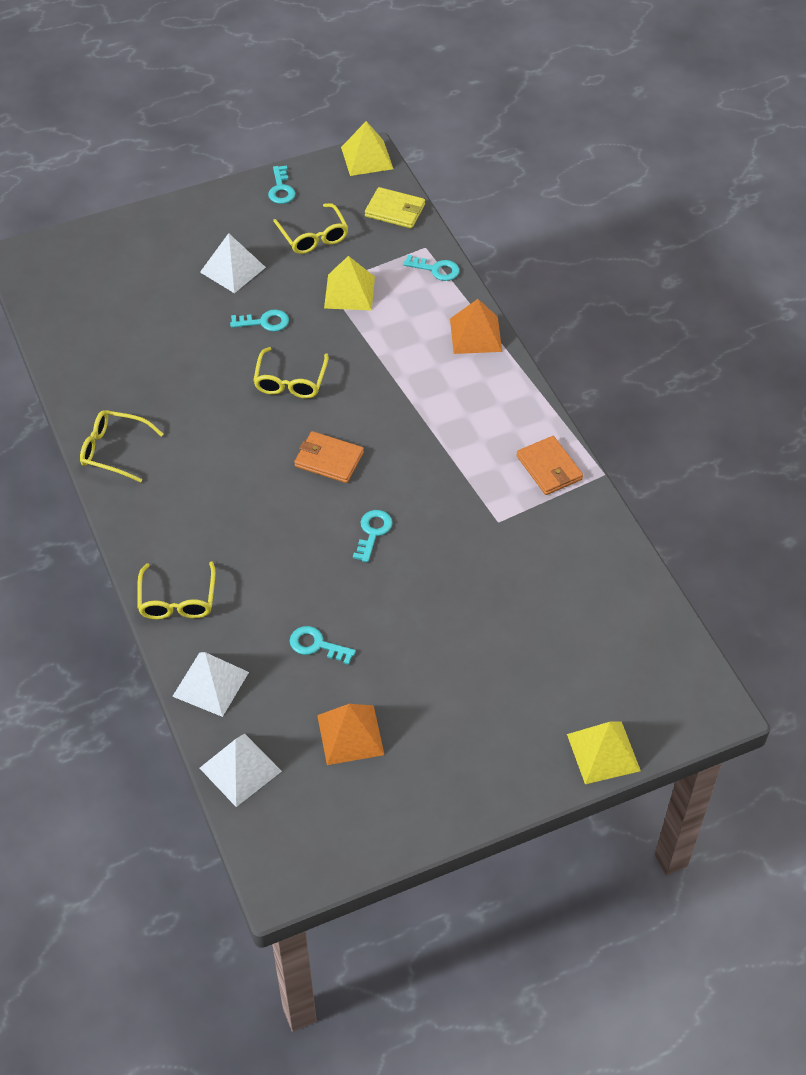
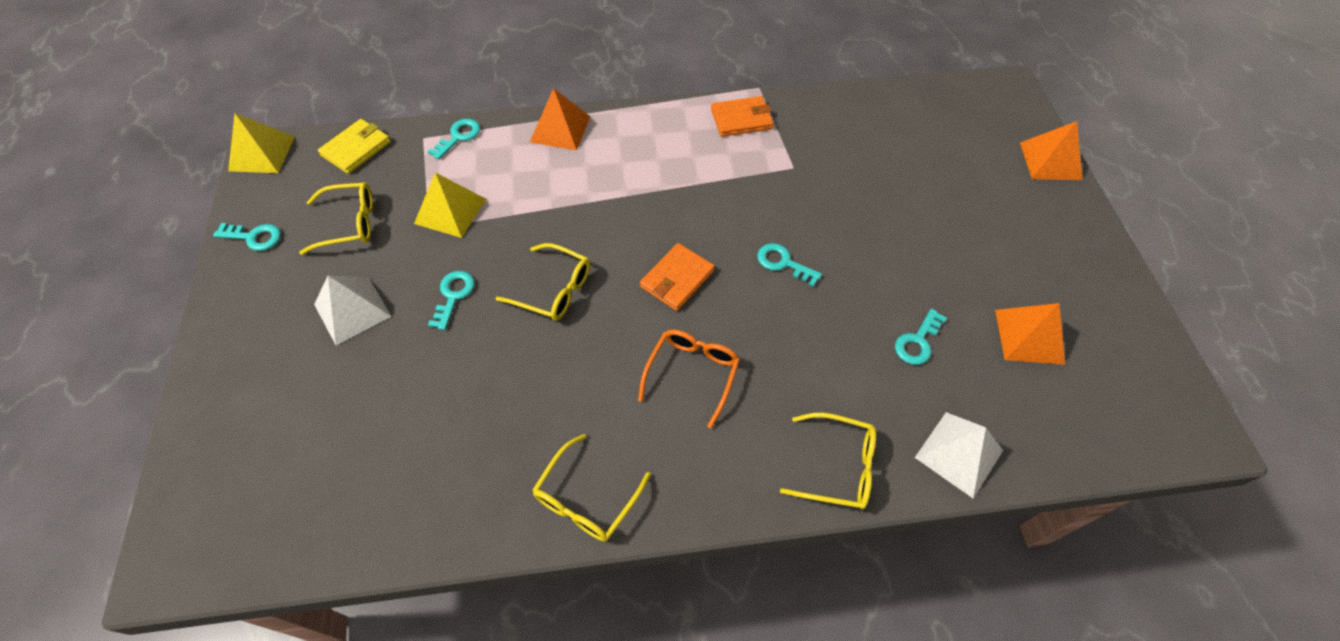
camera: 75 degrees left, 5 degrees up
white pyramid [200,733,282,807] -> none
yellow pyramid [567,721,641,784] -> orange pyramid [1020,121,1083,180]
none -> orange glasses [638,329,740,429]

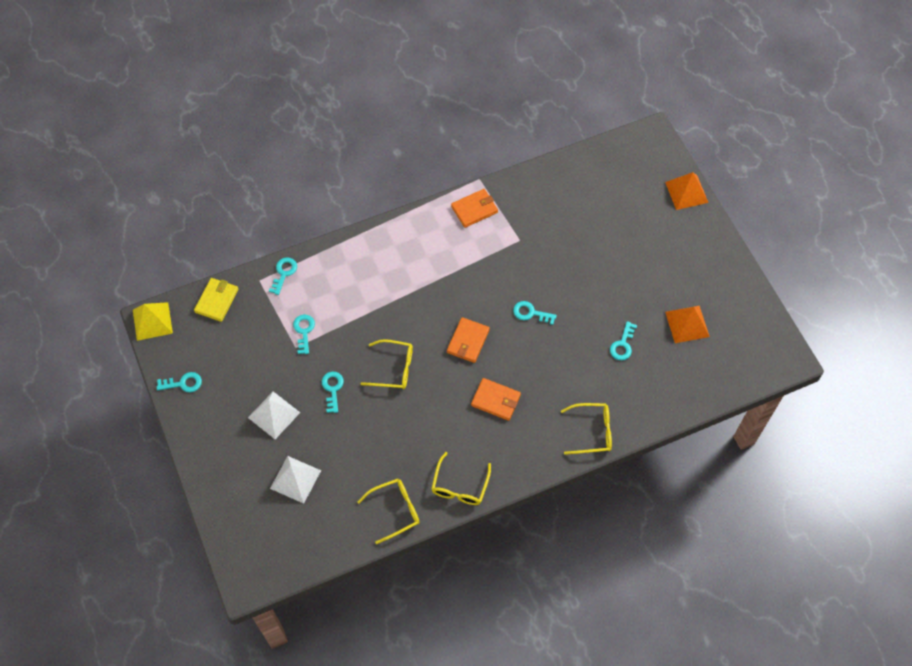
camera: 15 degrees left, 5 degrees up
yellow glasses [299,183,373,255] -> yellow glasses moved to [357,479,420,544]
yellow pyramid [414,172,486,238] -> turquoise key [293,315,315,354]
orange pyramid [530,88,590,150] -> none
orange glasses [638,329,740,429] -> orange wallet [471,378,521,421]
white pyramid [915,412,1003,498] -> white pyramid moved to [270,456,321,504]

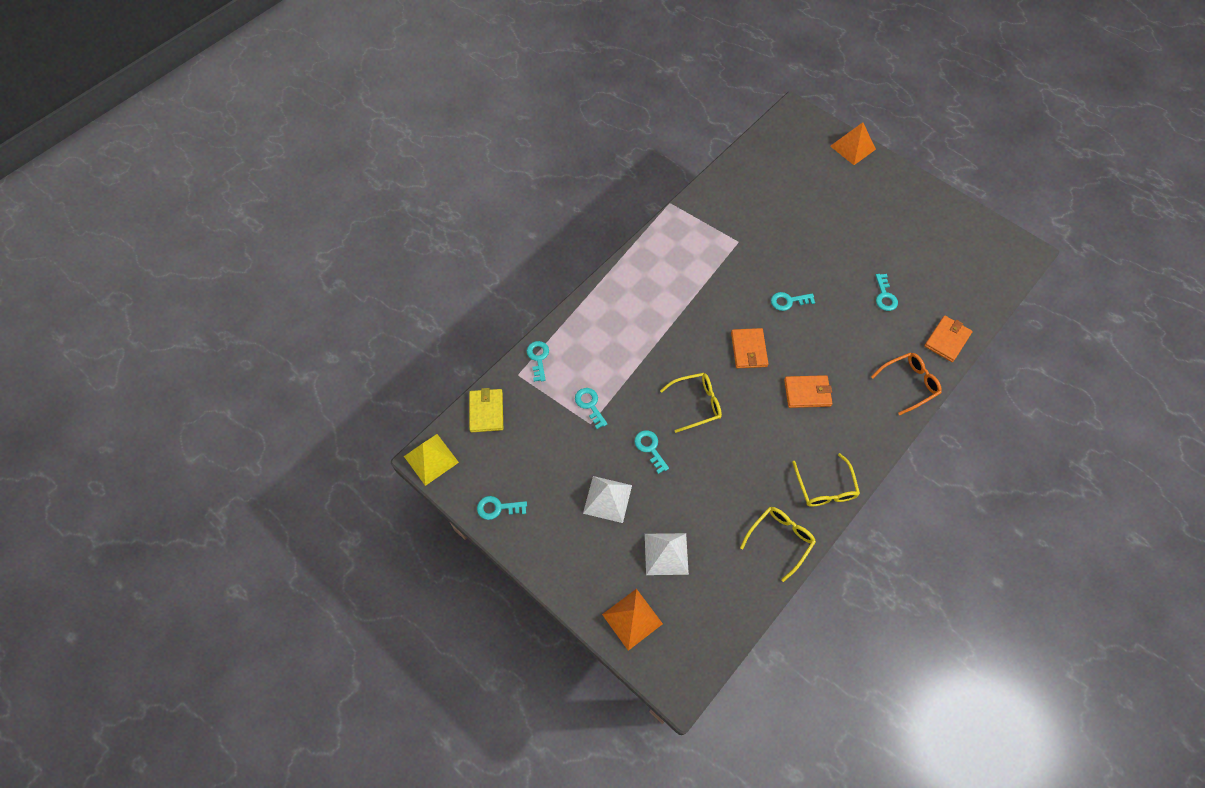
camera: 25 degrees left, 0 degrees up
turquoise key [157,372,202,392] -> turquoise key turned 150 degrees counterclockwise [477,496,527,520]
orange wallet [451,189,498,228] -> orange wallet moved to [924,316,973,362]
yellow glasses [561,403,612,455] -> orange glasses [871,352,941,416]
orange pyramid [665,306,710,343] -> orange pyramid moved to [602,589,663,651]

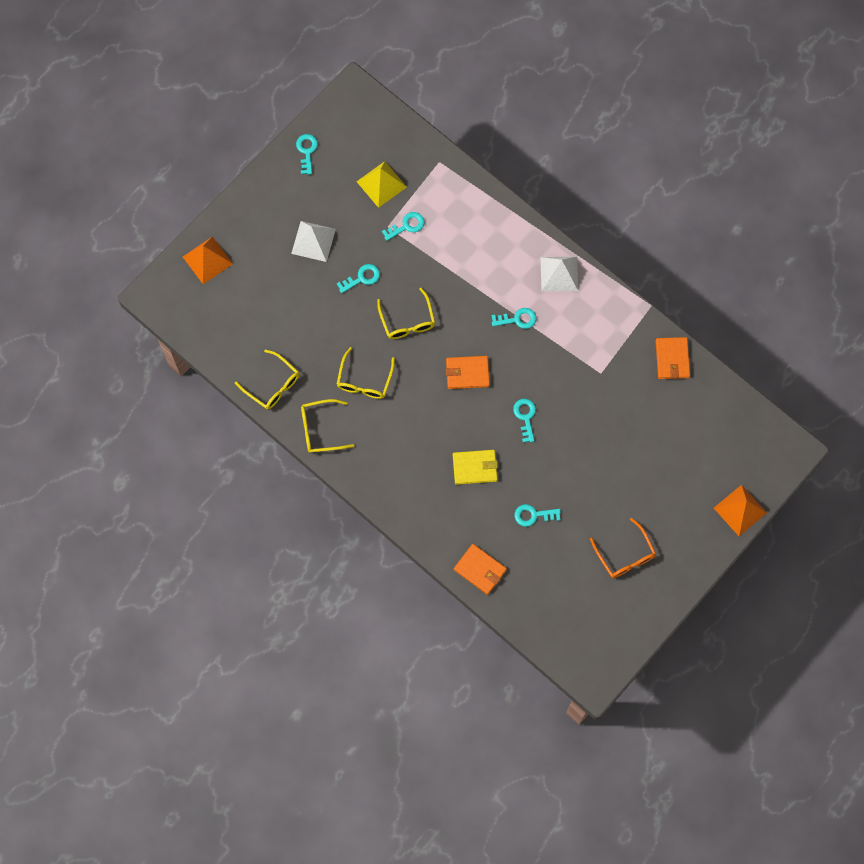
camera: 90 degrees right, 10 degrees up
yellow pyramid [404,434,459,486] -> yellow pyramid moved to [356,161,407,208]
yellow wallet [469,388,503,432] -> yellow wallet moved to [453,450,498,485]
turquoise key [527,341,549,382] -> turquoise key moved to [492,308,536,329]
white pyramid [645,533,689,575] -> white pyramid moved to [540,257,578,291]
orange wallet [784,375,833,408] -> orange wallet moved to [656,337,690,379]
orange glasses [871,352,941,416] -> orange glasses moved to [590,518,656,578]
none -> yellow glasses [337,347,395,399]

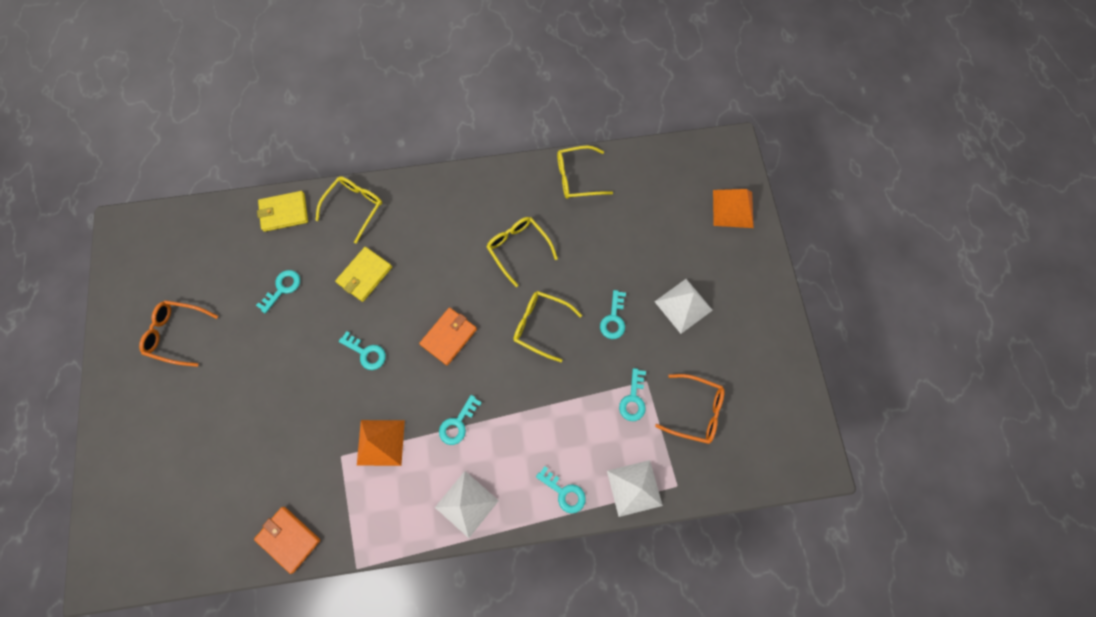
camera: 130 degrees right, 0 degrees up
turquoise key [296,134,318,175] -> turquoise key moved to [536,466,586,513]
yellow glasses [301,399,354,453] -> yellow glasses moved to [315,176,382,244]
yellow pyramid [356,161,407,208] -> orange glasses [655,374,725,444]
orange wallet [454,544,507,595] -> yellow wallet [257,191,308,232]
orange pyramid [714,485,767,536] -> orange pyramid moved to [357,420,405,466]
none -> white pyramid [607,460,663,517]

